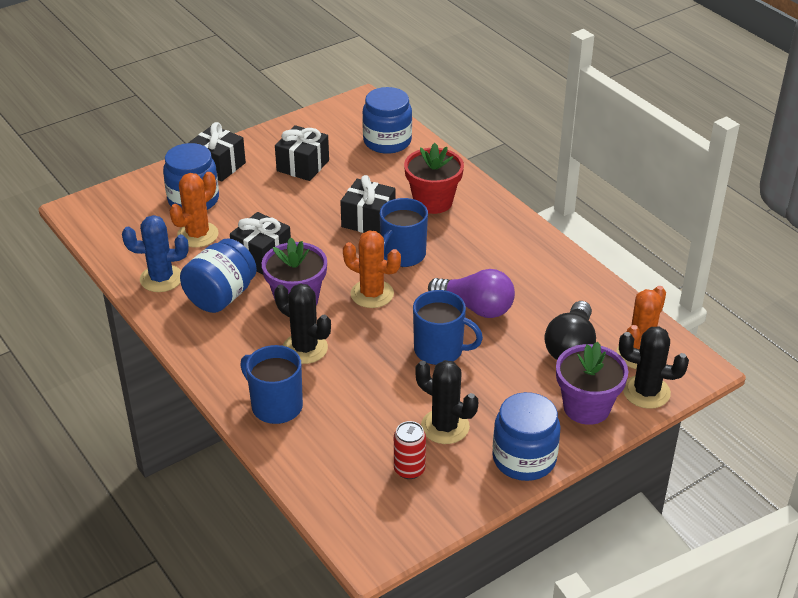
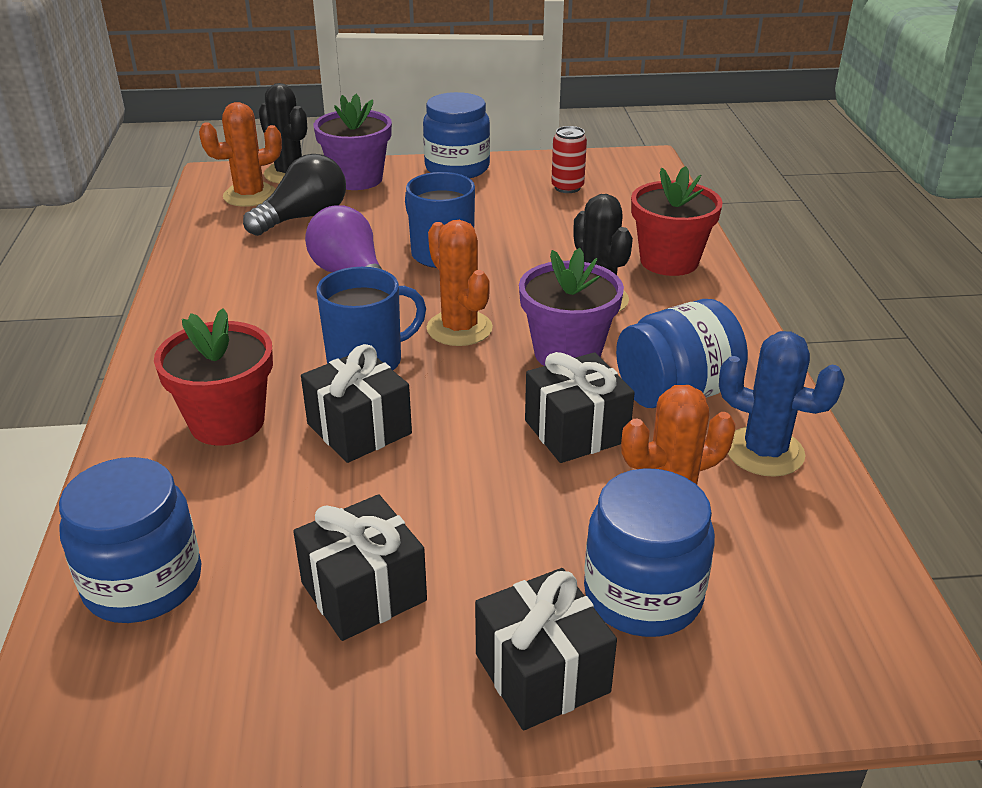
camera: 150 degrees left, 5 degrees down
blue mug [240,345,303,424] -> red flower pot [631,166,723,276]
black cactus [415,360,478,444] -> none

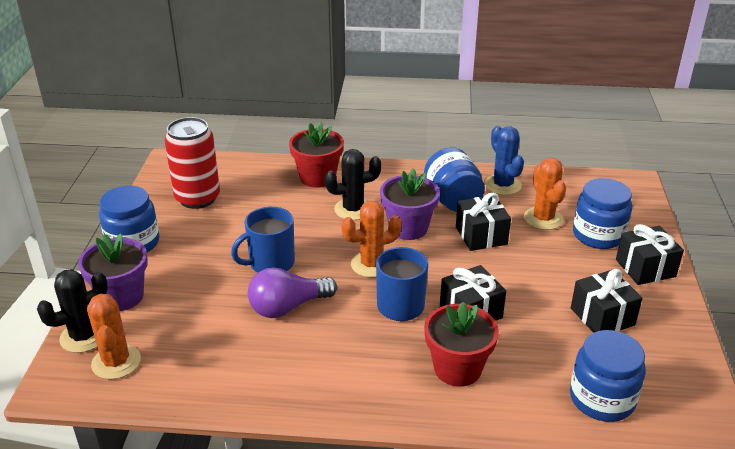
camera: 80 degrees left, 0 degrees up
black light bulb [243,154,346,236] -> none
red can [551,126,587,193] -> red can [165,117,220,209], size x1.92
blue cactus [719,331,845,477] -> blue cactus turned 60 degrees counterclockwise [485,126,524,195]

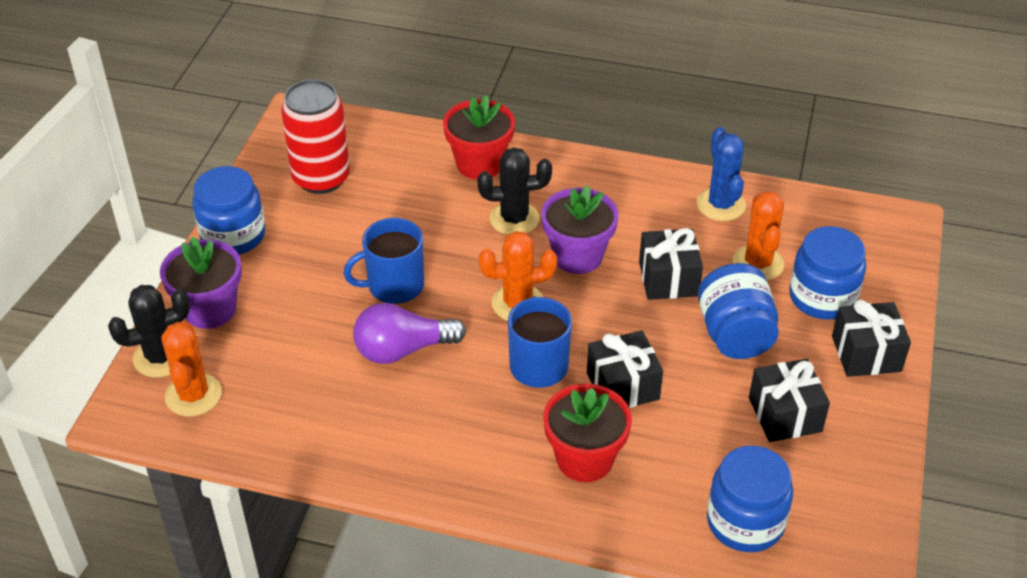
camera: 10 degrees right, 10 degrees up
blue jar [424,147,485,212] -> blue jar moved to [698,263,779,359]

